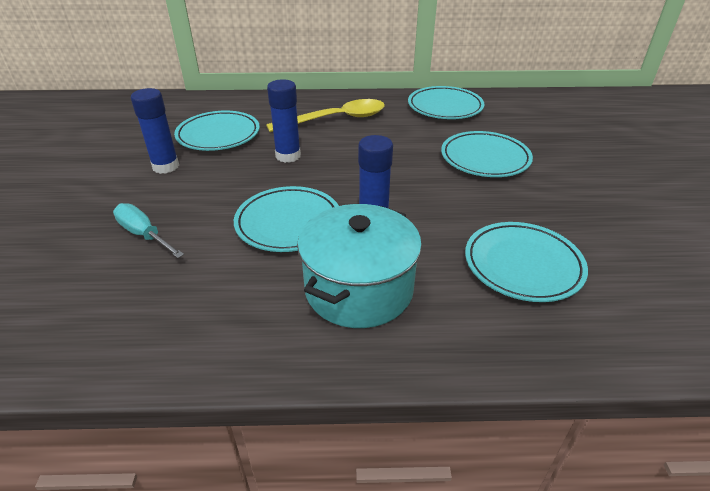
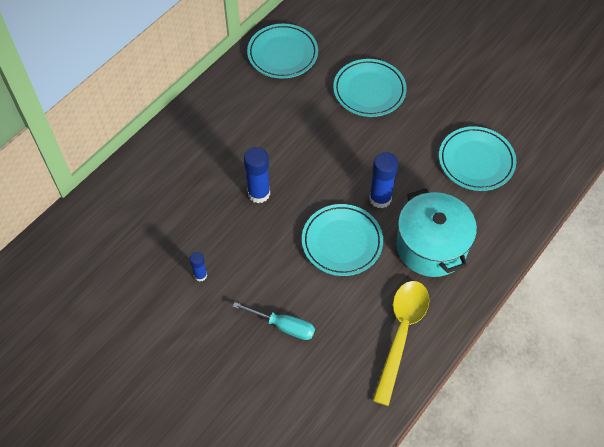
camera: 50 degrees left, 20 degrees up
turquoise screwdriver [113,203,184,258] -> turquoise screwdriver turned 150 degrees counterclockwise [232,302,315,340]
blue glue stick [131,88,179,174] -> blue glue stick [189,252,207,281], size x0.56
turquoise plate [174,111,260,151] -> none
yellow spoon [266,99,385,132] -> yellow spoon moved to [372,281,429,406]

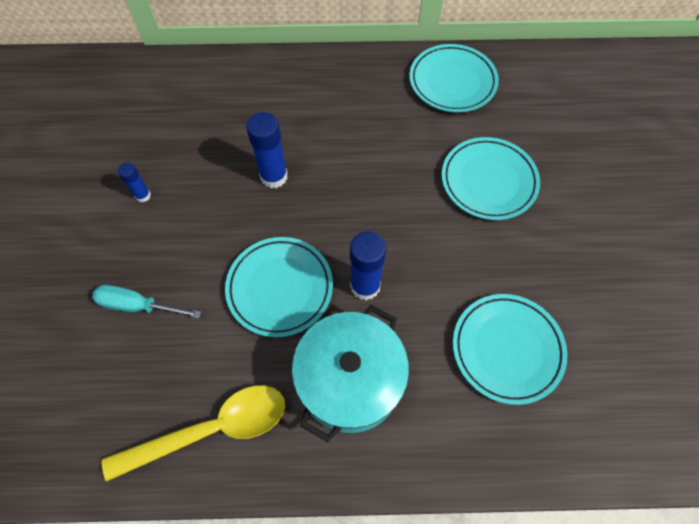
camera: 50 degrees right, 5 degrees up
turquoise screwdriver [232,302,315,340] -> turquoise screwdriver turned 120 degrees clockwise [92,285,201,318]

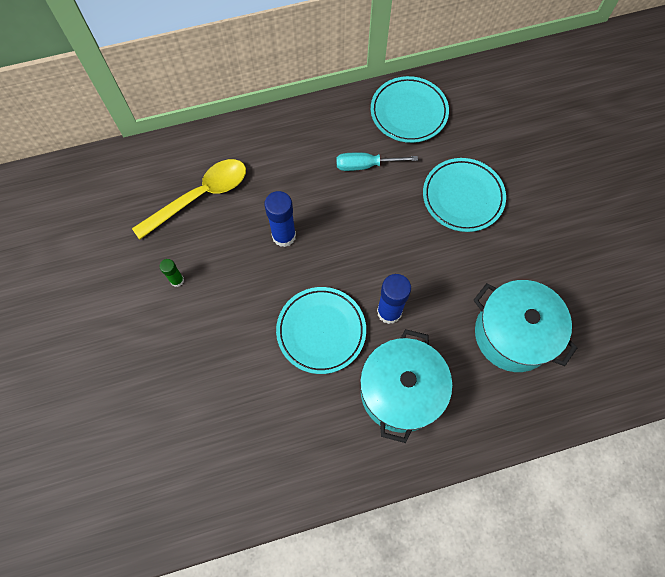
camera: 15 degrees left, 5 degrees up
turquoise screwdriver [92,285,201,318] -> turquoise screwdriver moved to [336,152,418,171]
yellow spoon [102,385,285,482] -> yellow spoon moved to [132,159,246,240]
blue glue stick [118,163,151,202] -> green glue stick [159,259,184,287]
turquoise plate [453,294,567,405] -> turquoise pot [473,280,578,372]

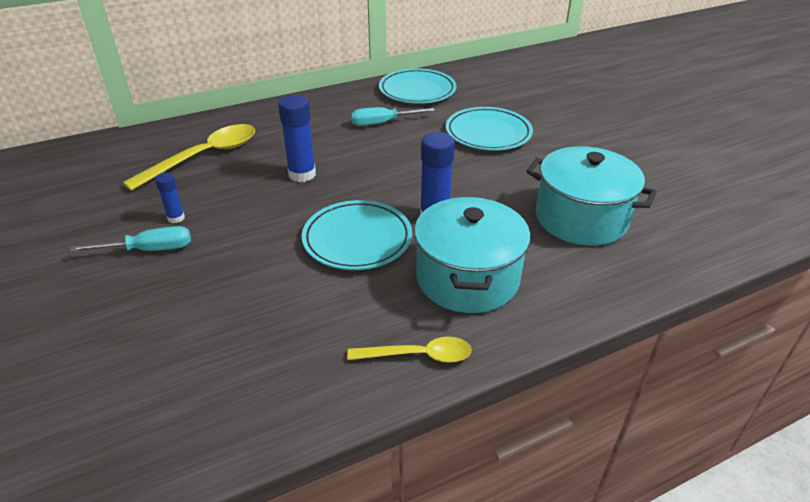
camera: 10 degrees left, 30 degrees down
green glue stick [159,259,184,287] -> blue glue stick [155,172,185,223]
none -> turquoise screwdriver [70,226,191,252]
none -> yellow spoon [347,337,472,363]

